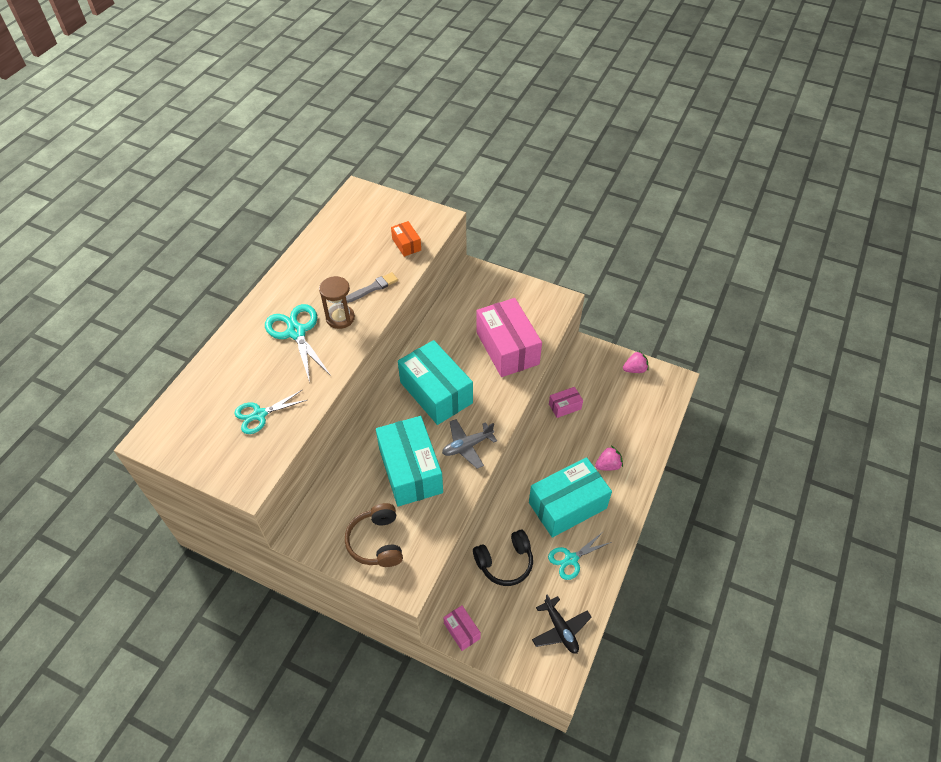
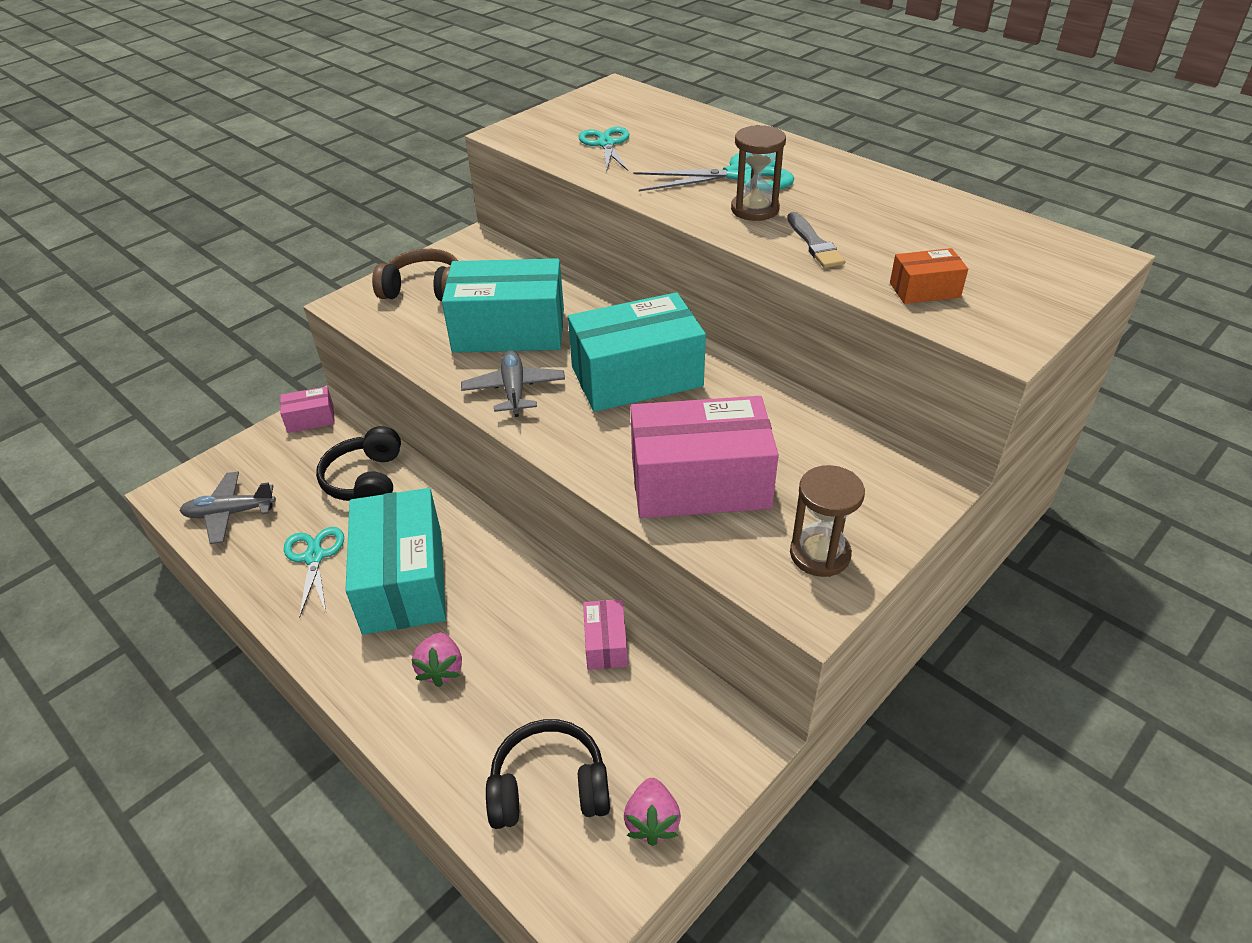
camera: 110 degrees right, 10 degrees down
black plane [532,594,592,654] -> grey plane [180,472,276,544]
none -> black headphones [486,719,610,829]
none -> brown hourglass [790,465,865,577]

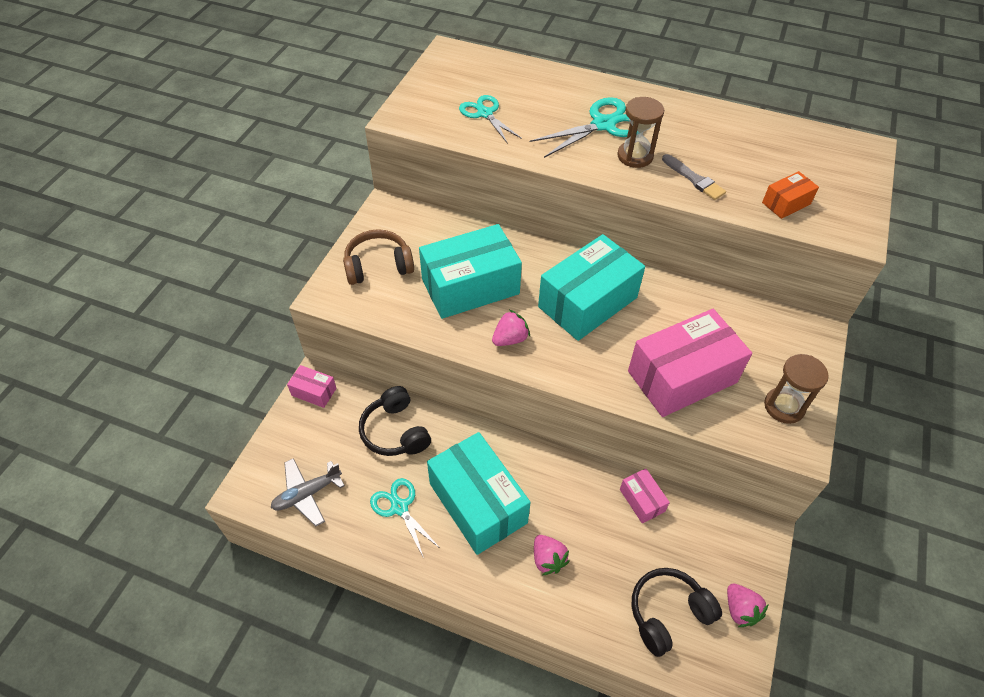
camera: 25 degrees left, 10 degrees up
pink box [280,386,335,433] -> pink box turned 60 degrees clockwise [287,365,336,408]
grey plane [461,350,565,417] -> pink strawberry [492,310,530,346]

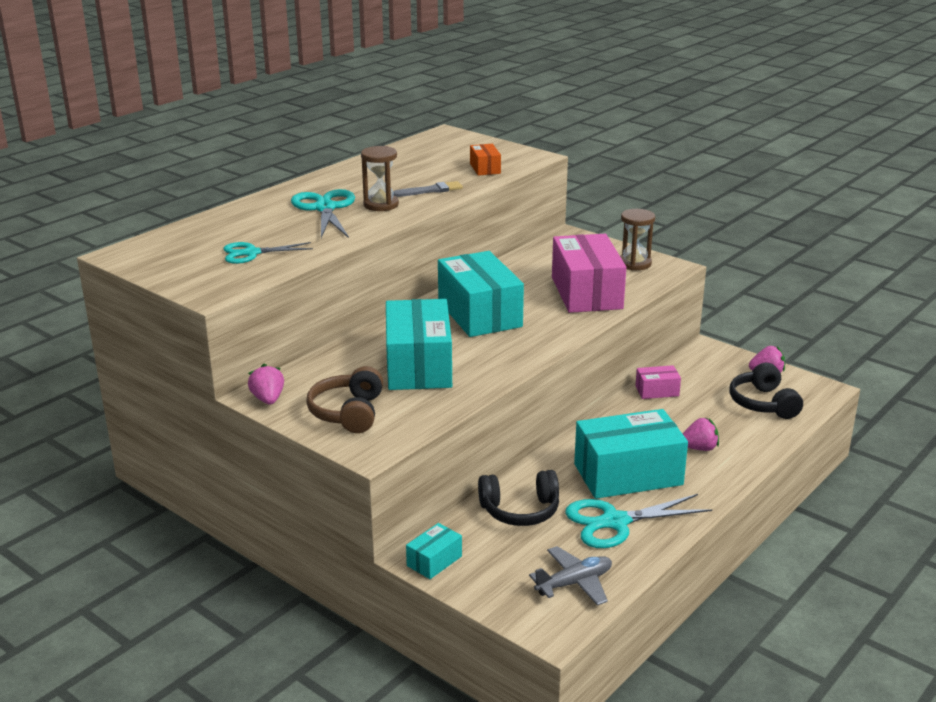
camera: 70 degrees left, 25 degrees down
grey plane [271,458,345,527] -> grey plane turned 105 degrees counterclockwise [529,546,612,606]
pink box [287,365,336,408] -> turquoise box [406,523,462,579]
turquoise scissors [370,478,441,558] -> turquoise scissors [565,494,712,548], size x1.50
pink strawberry [492,310,530,346] -> pink strawberry moved to [248,364,284,405]

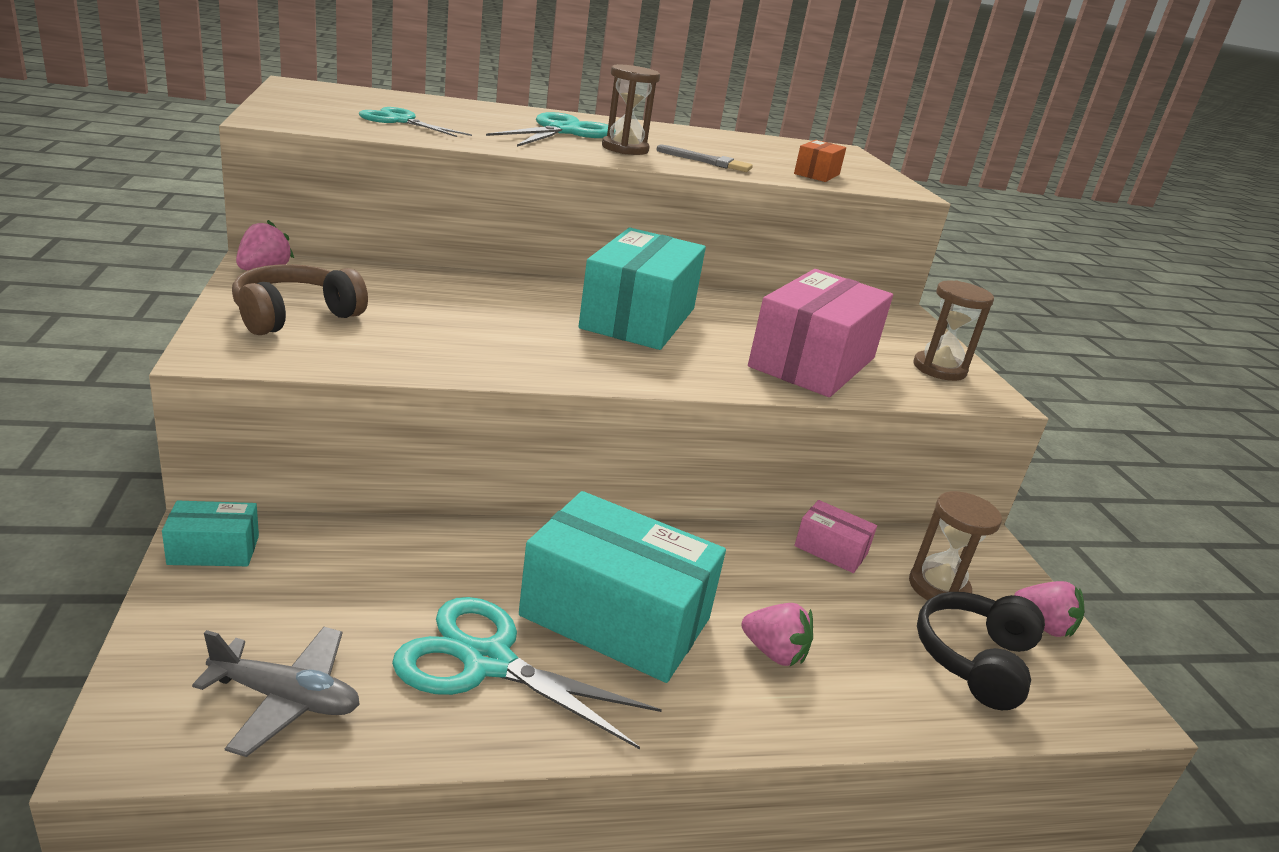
camera: 35 degrees right, 0 degrees up
turquoise box [386,299,452,390] -> none
black headphones [478,470,559,526] -> none
none -> brown hourglass [909,491,1002,600]

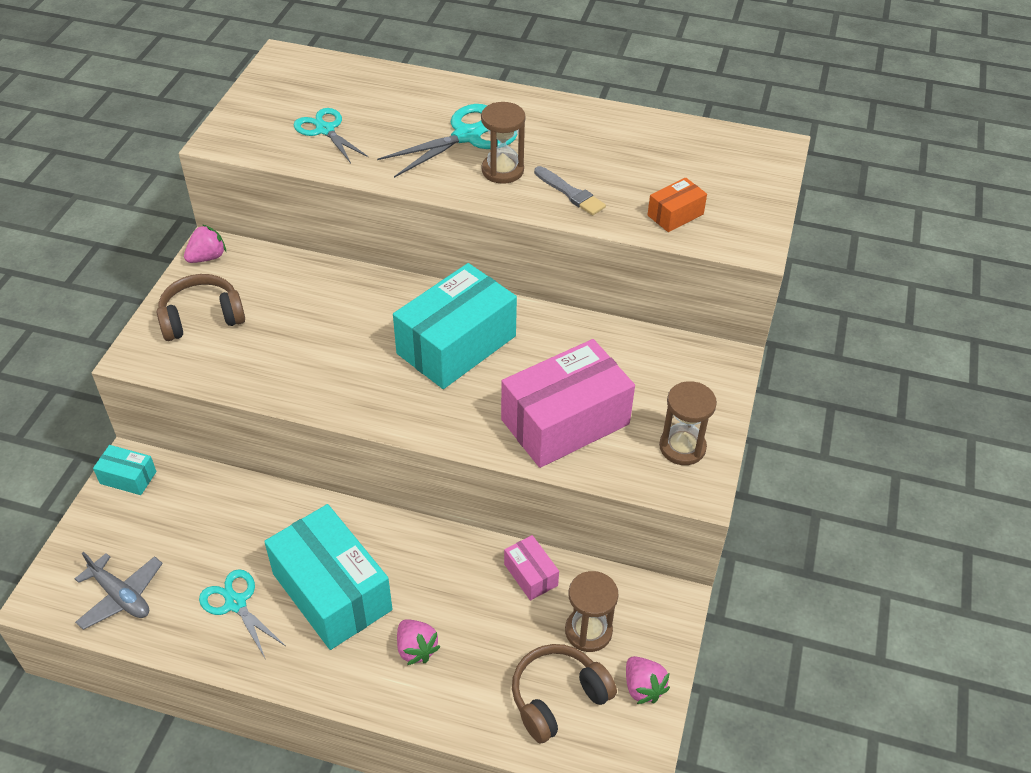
camera: 30 degrees right, 20 degrees up
turquoise scissors [392,597,662,749] -> turquoise scissors [199,569,285,658], size x0.67
black headphones [917,592,1045,710] -> brown headphones [512,644,617,744]

